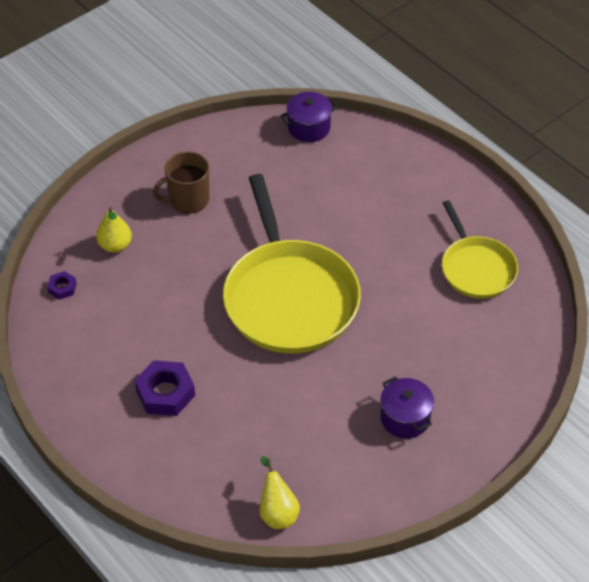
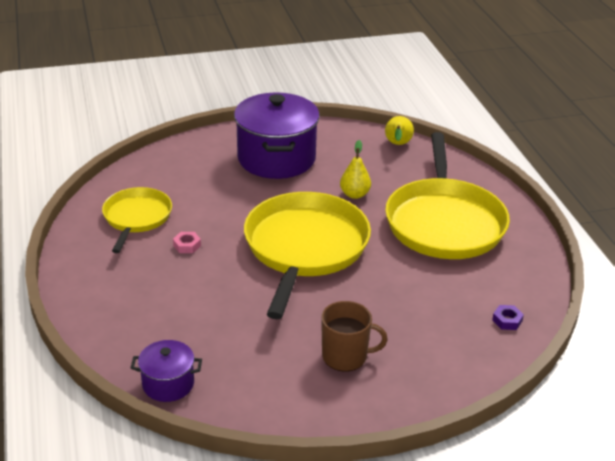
camera: 155 degrees left, 15 degrees down
yellow pear [96,207,132,253] -> yellow pear moved to [340,140,371,199]
purple nut [135,360,195,416] -> yellow pan [385,132,510,259]
purple pot [380,376,434,439] -> purple pot [234,92,320,179], size x2.04
none -> pink nut [173,232,201,253]

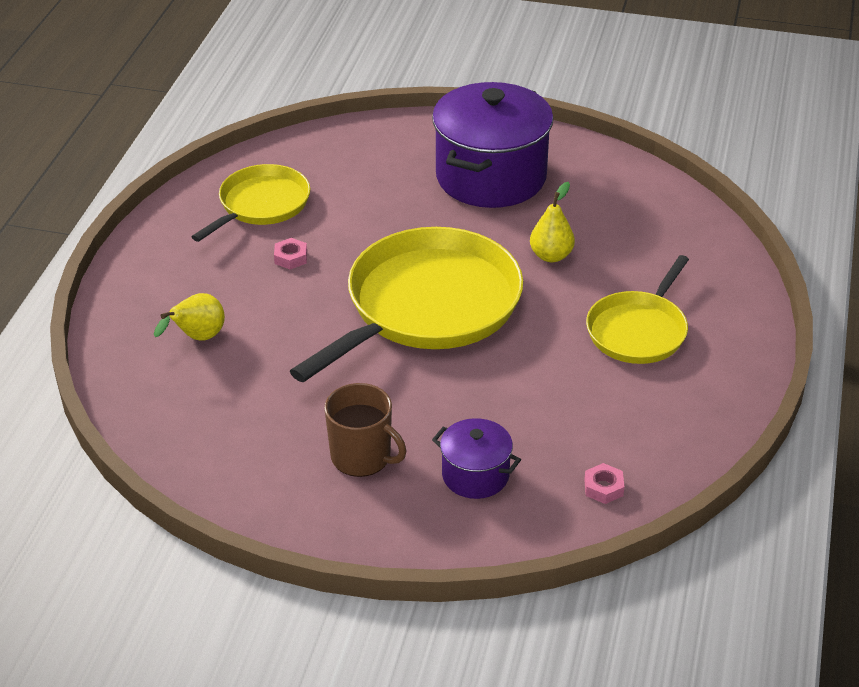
camera: 30 degrees right, 5 degrees up
purple pot [131,340,202,402] -> purple pot moved to [432,418,521,499]
yellow pear [385,116,414,145] -> yellow pear moved to [154,293,225,341]
yellow pan [385,132,510,259] -> yellow pan [586,255,689,364], size x0.57
purple nut [492,305,524,330] -> pink nut [584,463,624,504]

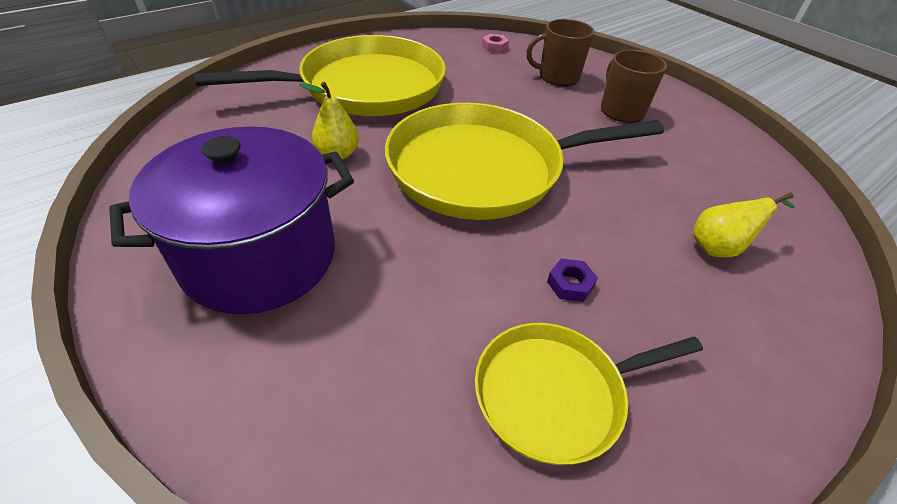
camera: 145 degrees left, 5 degrees up
pink nut [274,238,307,269] -> purple nut [547,258,598,302]
purple pot [432,418,521,499] -> brown mug [527,19,594,86]
yellow pan [586,255,689,364] -> yellow pan [194,35,446,116], size x1.77

